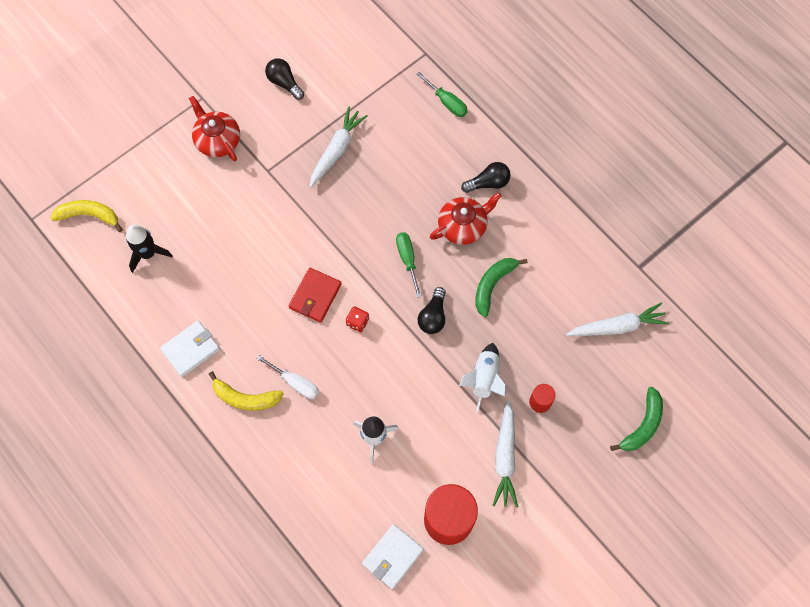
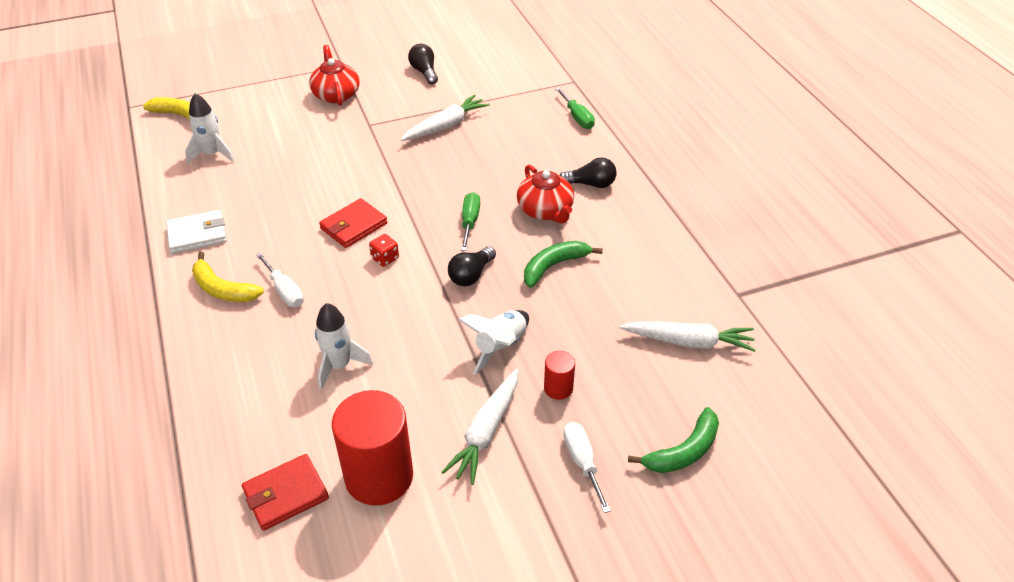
camera: 20 degrees right, 25 degrees down
black rocket [126,225,173,273] -> white rocket [185,93,235,164]
white wallet [362,524,424,589] -> red wallet [242,454,329,531]
red teapot [430,192,502,245] -> red teapot turned 75 degrees clockwise [517,164,574,224]
none -> white screwdriver [563,422,611,513]

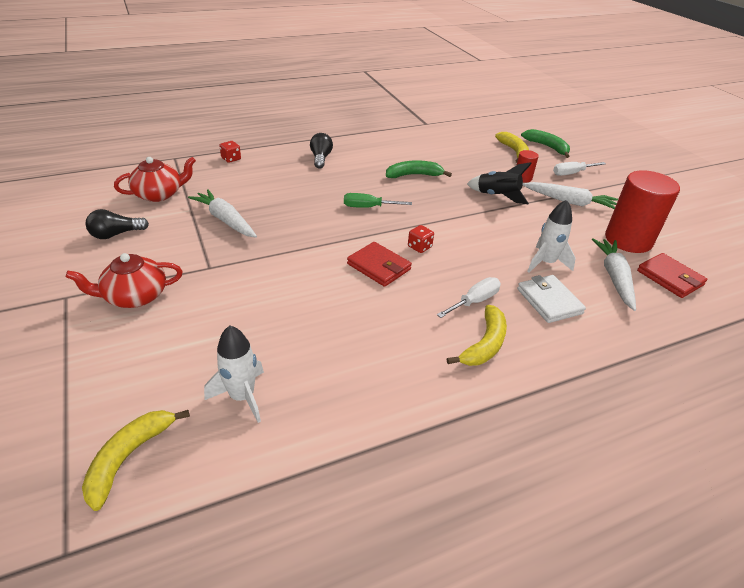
camera: 95 degrees left, 5 degrees down
white wallet [166,210,227,254] -> white wallet moved to [517,275,586,323]
black light bulb [448,246,496,286] -> none
white rocket [458,310,529,375] -> black rocket [467,162,532,204]
red teapot [517,164,574,224] -> red teapot moved to [114,157,196,202]
green banana [524,241,603,288] -> green banana turned 120 degrees clockwise [386,160,452,178]
green screwdriver [555,87,595,129] -> red dice [219,141,241,163]
white carrot [619,322,756,352] -> white carrot moved to [592,238,636,311]
none -> yellow banana [495,132,529,163]

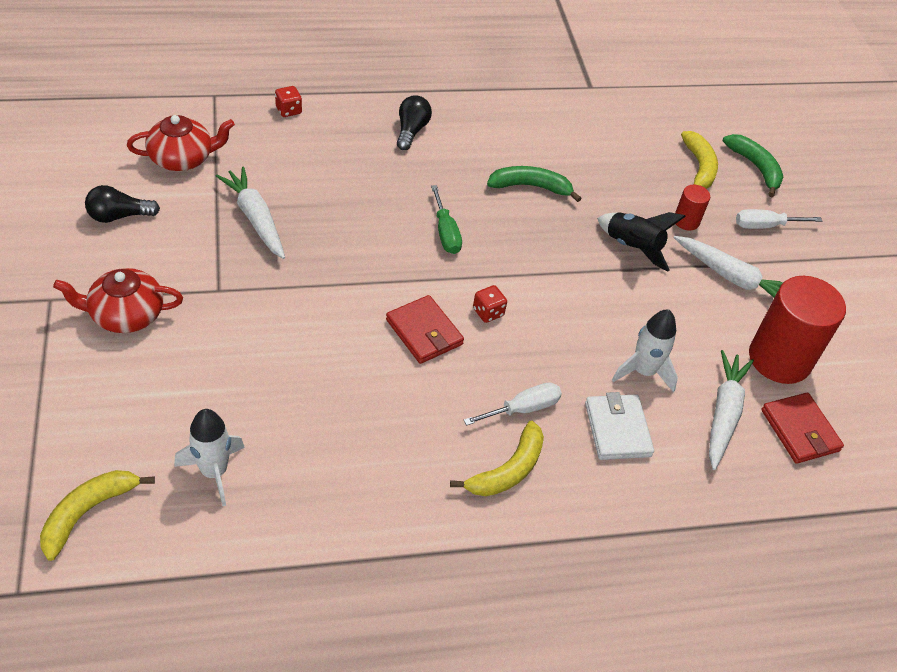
camera: 10 degrees right, 10 degrees up
green screwdriver [344,193,412,208] -> green screwdriver turned 120 degrees counterclockwise [431,185,462,254]

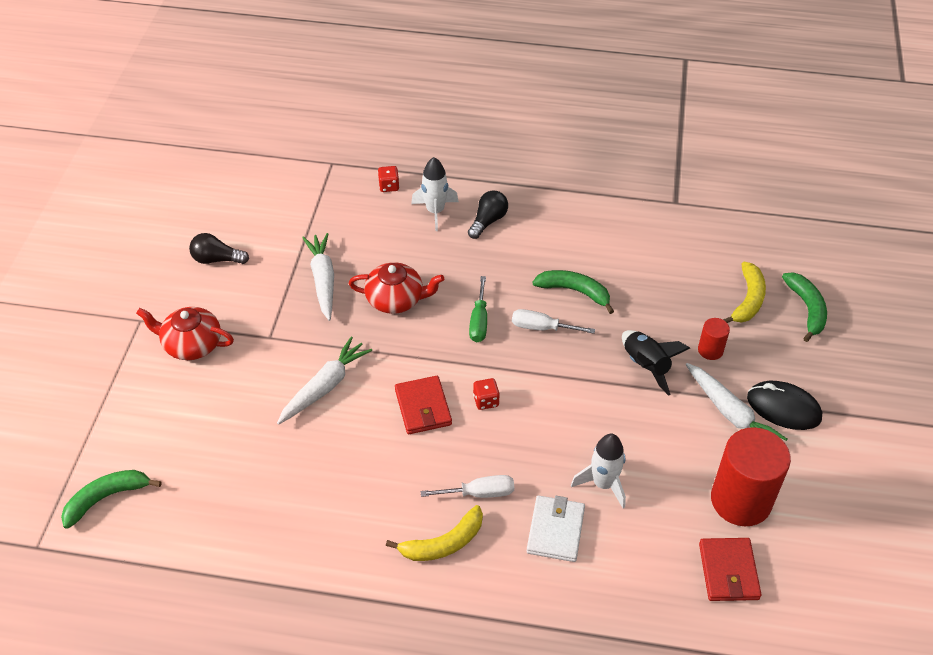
camera: 25 degrees right, 0 degrees up
yellow banana [40,470,155,561] -> green banana [61,470,162,529]
red teapot [127,115,235,171] -> red teapot moved to [349,262,444,314]
white rocket [174,409,245,506] -> white rocket moved to [411,157,459,231]
white carrot [709,350,754,470] -> white carrot moved to [277,337,372,425]
white screwdriver [736,209,822,229] -> white screwdriver moved to [512,309,595,334]
none -> black mouse [747,381,822,430]

